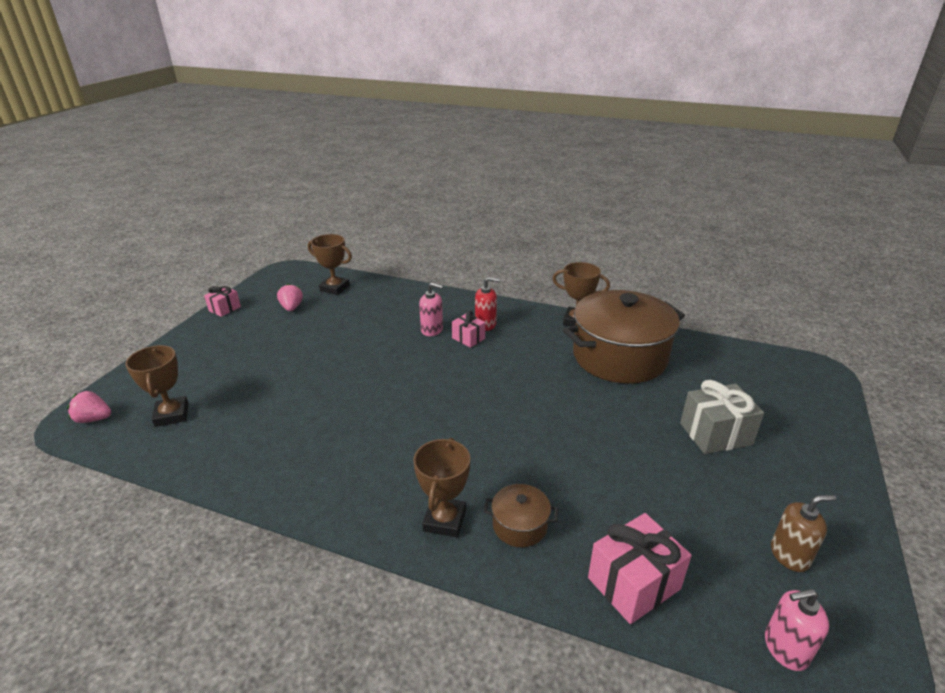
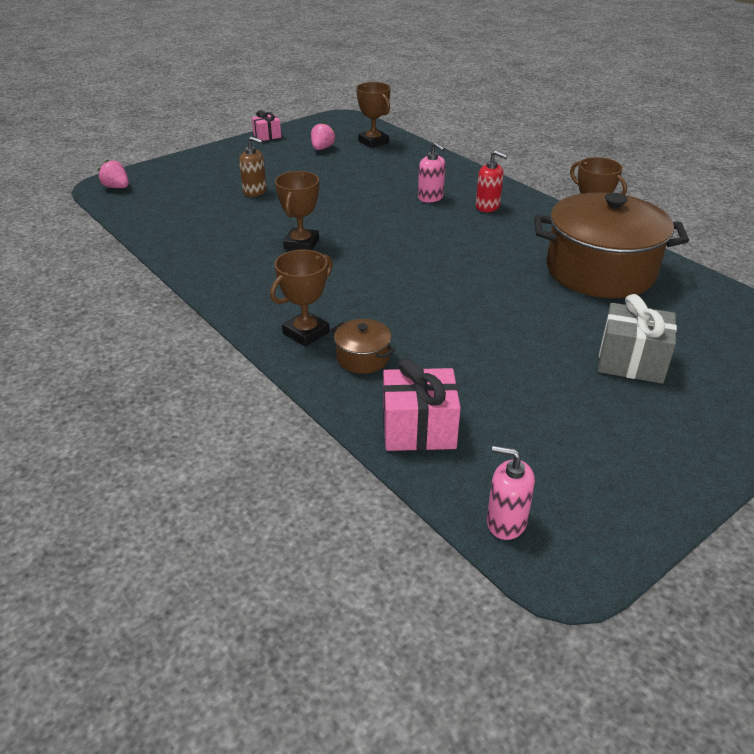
camera: 30 degrees right, 5 degrees up
brown trophy [125,345,189,427] -> brown trophy moved to [275,171,319,250]
pink gift [452,311,485,348] -> none
brown soap dispenser [771,495,836,572] -> brown soap dispenser moved to [239,137,267,197]

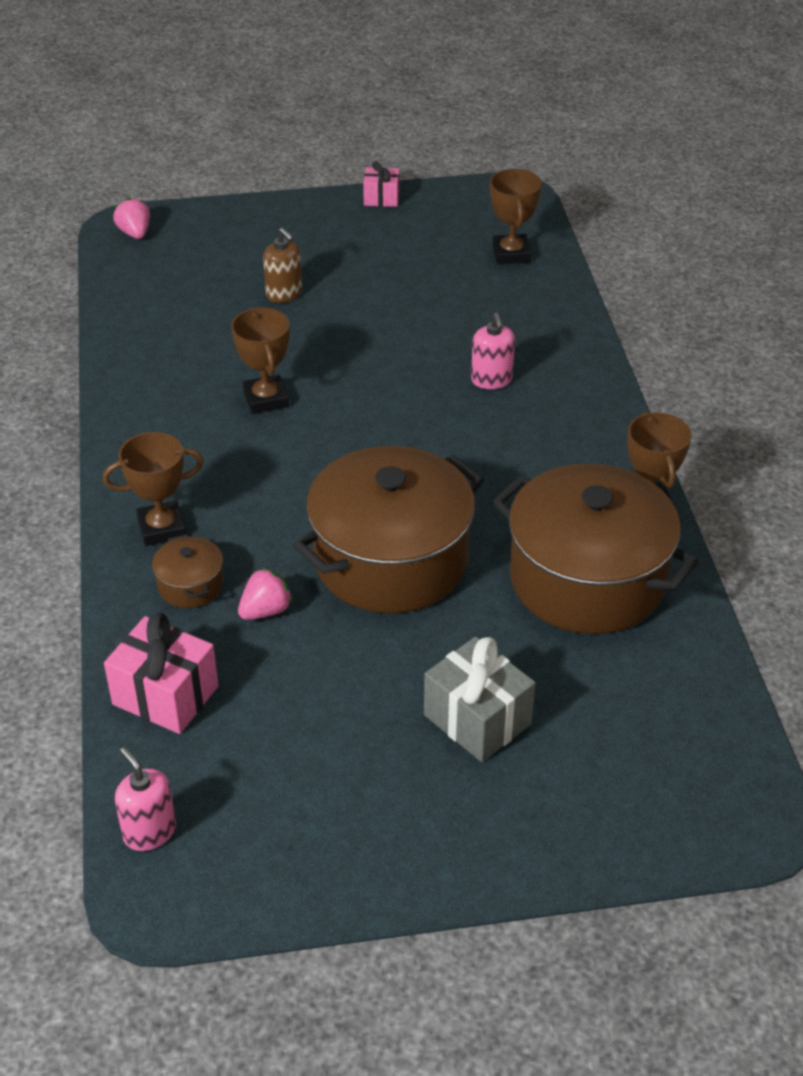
camera: 30 degrees right, 5 degrees up
brown trophy [275,171,319,250] -> brown trophy turned 60 degrees counterclockwise [231,308,290,414]
pink strawberry [311,122,335,150] -> pink strawberry moved to [238,567,293,620]
red soap dispenser [476,151,507,212] -> none
none -> brown pot [293,446,484,613]

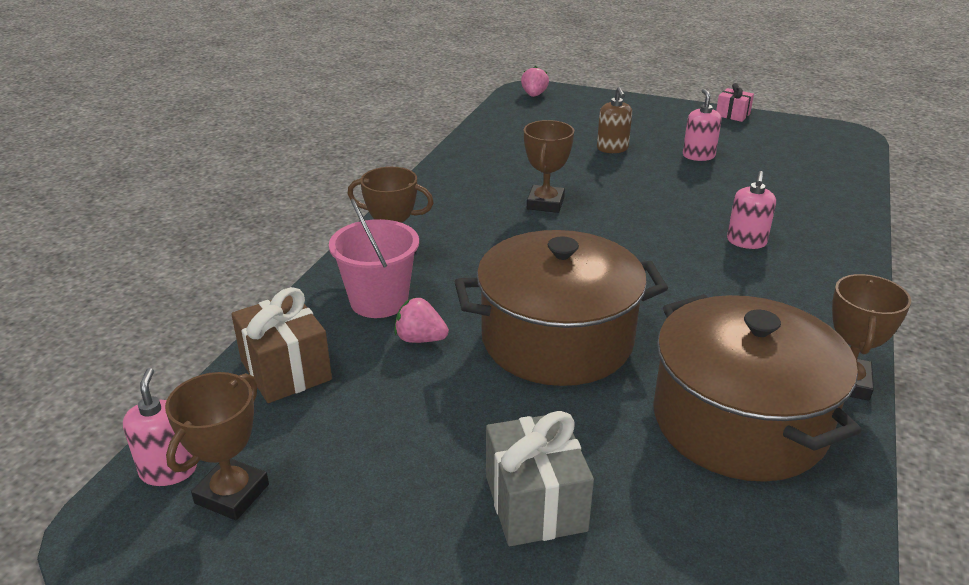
camera: 30 degrees right, 10 degrees down
pink gift [104,613,219,734] -> brown gift [231,287,332,403]
brown pot [152,534,223,608] -> pink bucket [329,199,419,318]
pink strawberry [238,567,293,620] -> pink strawberry turned 150 degrees counterclockwise [394,297,449,343]
brown trophy [490,169,542,264] -> brown trophy moved to [165,372,269,520]
none -> pink soap dispenser [683,89,722,161]

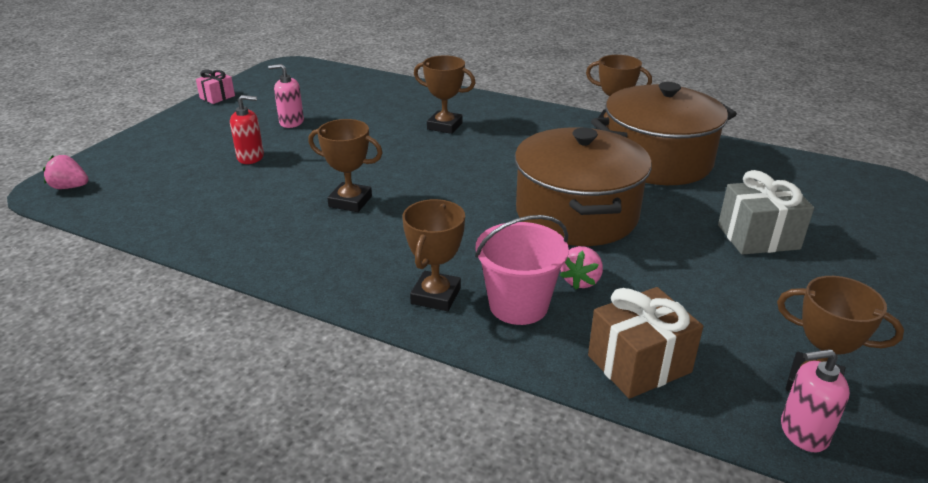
camera: 85 degrees left, 0 degrees up
brown soap dispenser [597,87,632,153] -> red soap dispenser [230,95,264,164]
pink soap dispenser [727,171,776,249] -> brown trophy [414,56,475,134]

